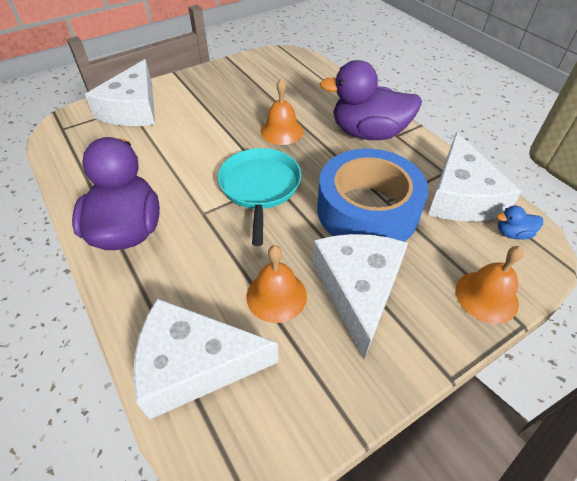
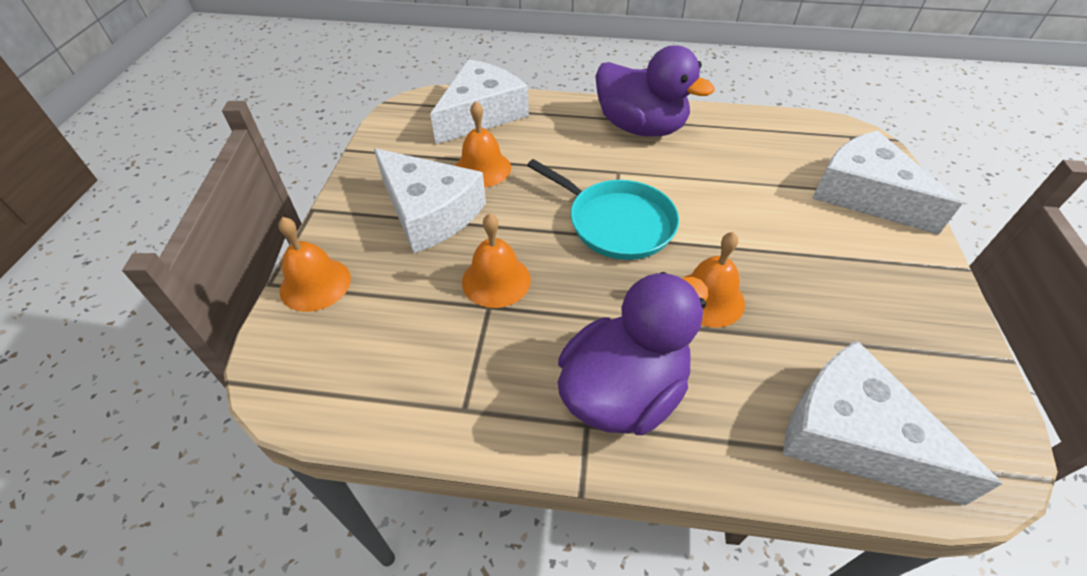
camera: 130 degrees right, 0 degrees up
blue tape [317,149,428,242] -> orange bell [462,213,531,308]
white cheese [428,132,522,221] -> white cheese moved to [783,340,1002,505]
blue duck [497,206,543,239] -> none

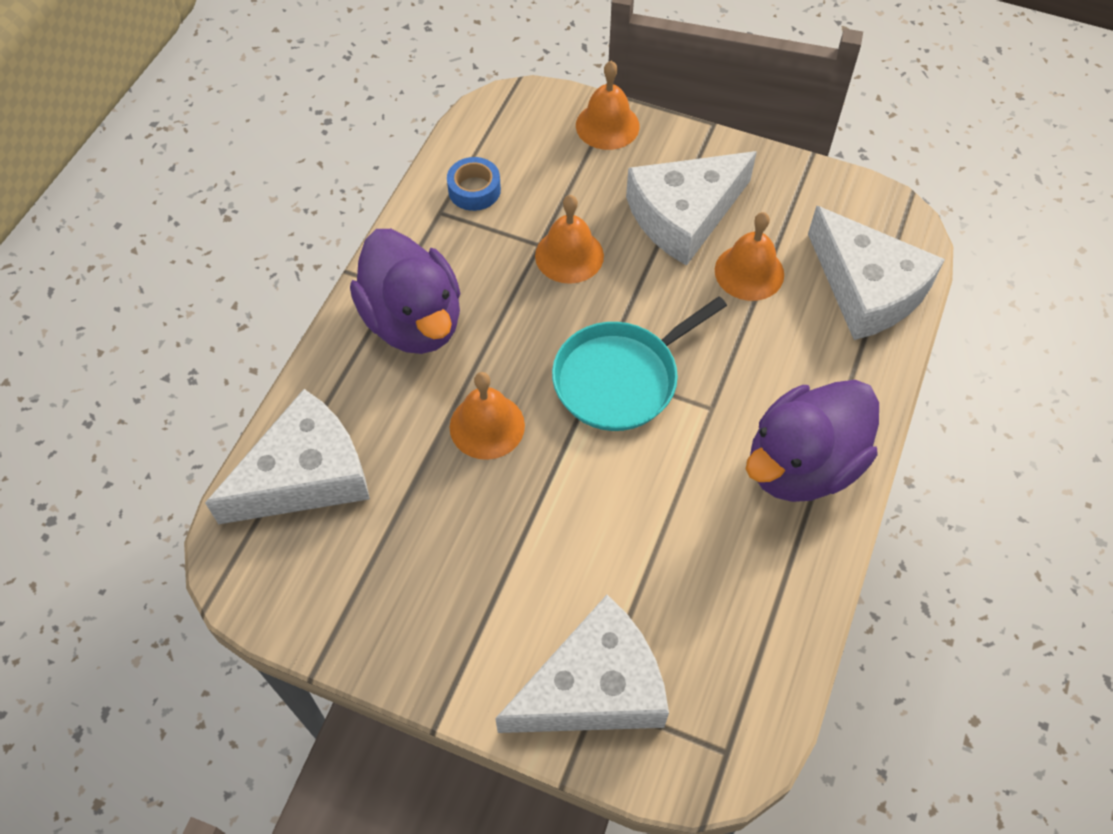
camera: 105 degrees right, 10 degrees up
none -> blue tape [447,157,501,211]

